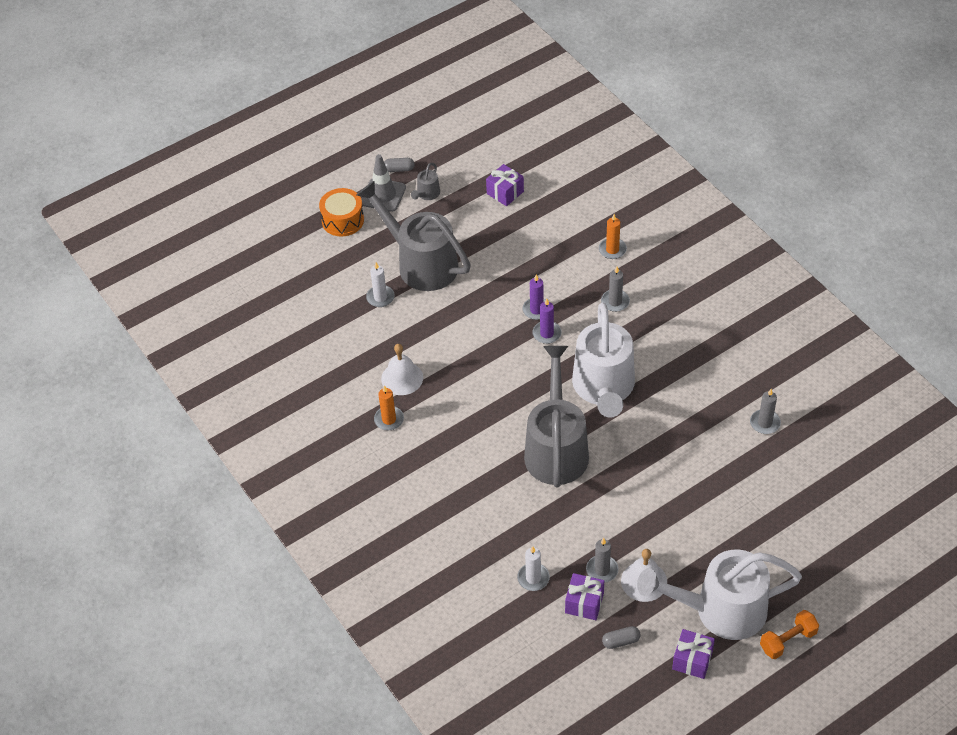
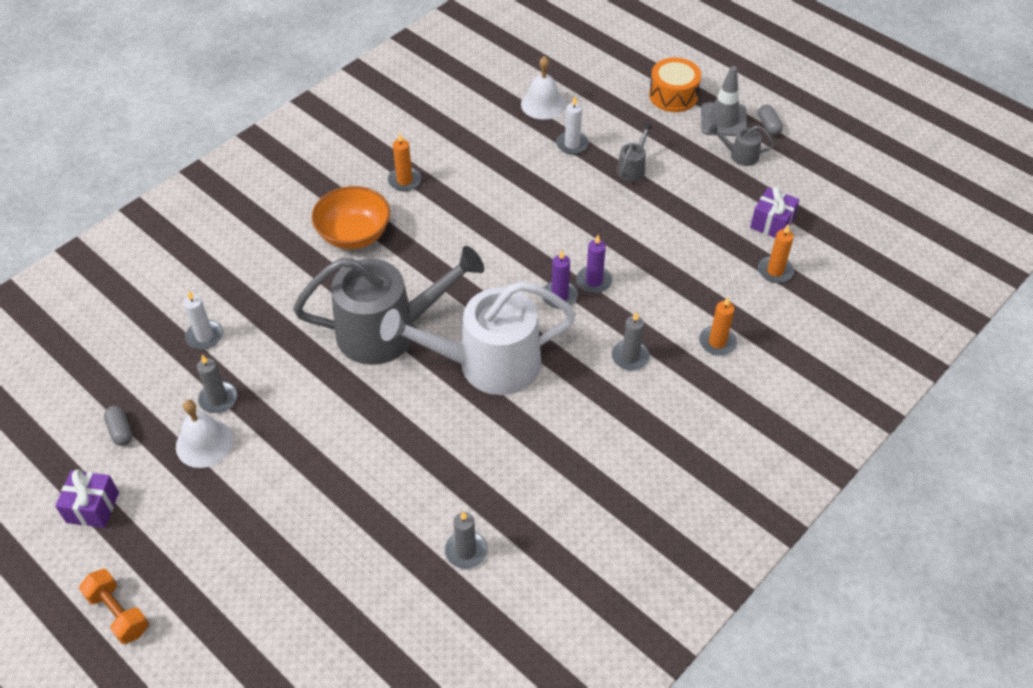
camera: 75 degrees right, 0 degrees up
grey watering can [357,181,471,291] -> grey watering can [617,123,654,182], size x0.41
white bell [381,344,423,395] -> white bell moved to [521,56,566,120]
purple gift [565,573,604,620] -> none
white watering can [637,550,802,640] -> none
none -> orange bowl [311,186,390,249]
none -> orange candle [758,225,794,283]

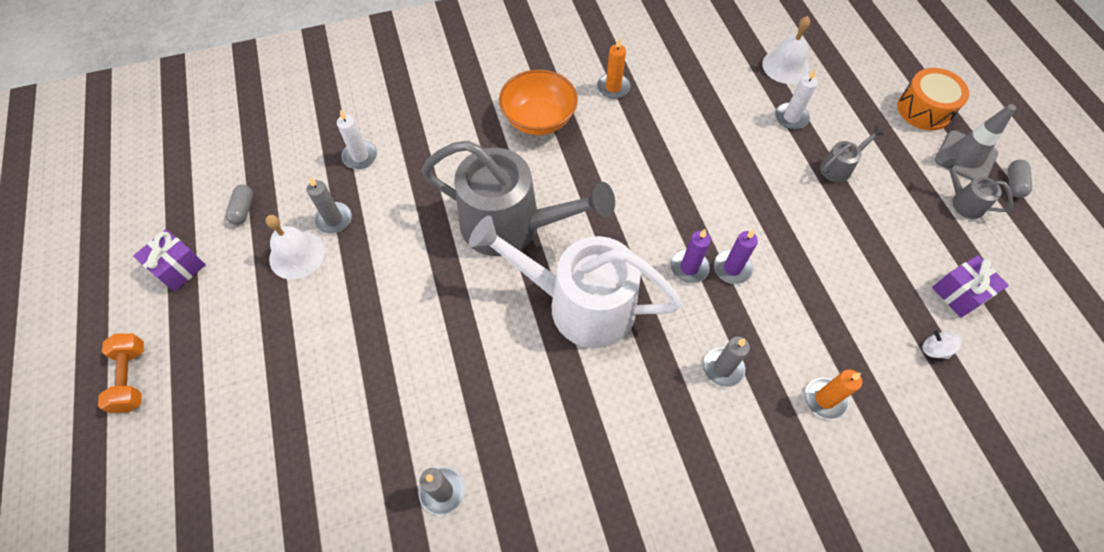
camera: 30 degrees right, 10 degrees up
orange candle [758,225,794,283] -> white spinning top [922,330,962,359]

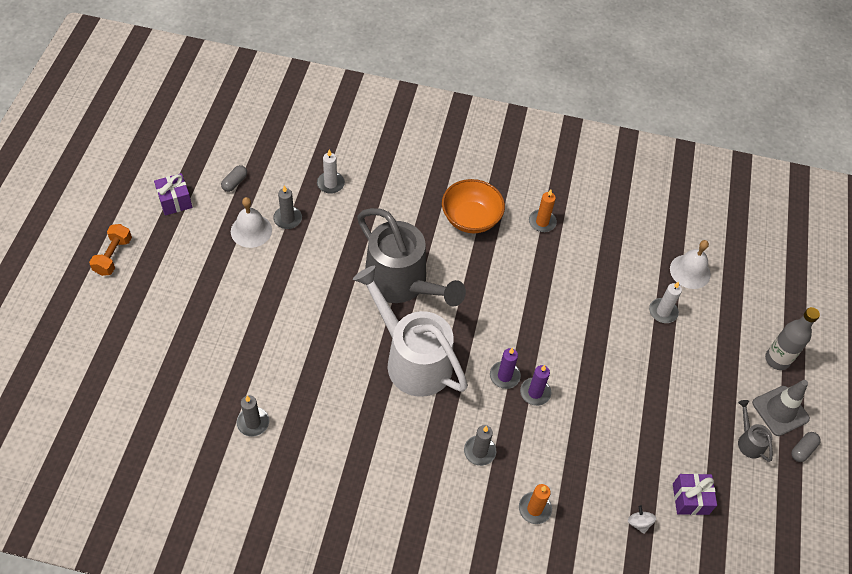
camera: 25 degrees right, 5 degrees down
grey watering can [820,126,884,183] -> none
orange drum [897,68,969,130] -> grey bottle [765,307,820,370]

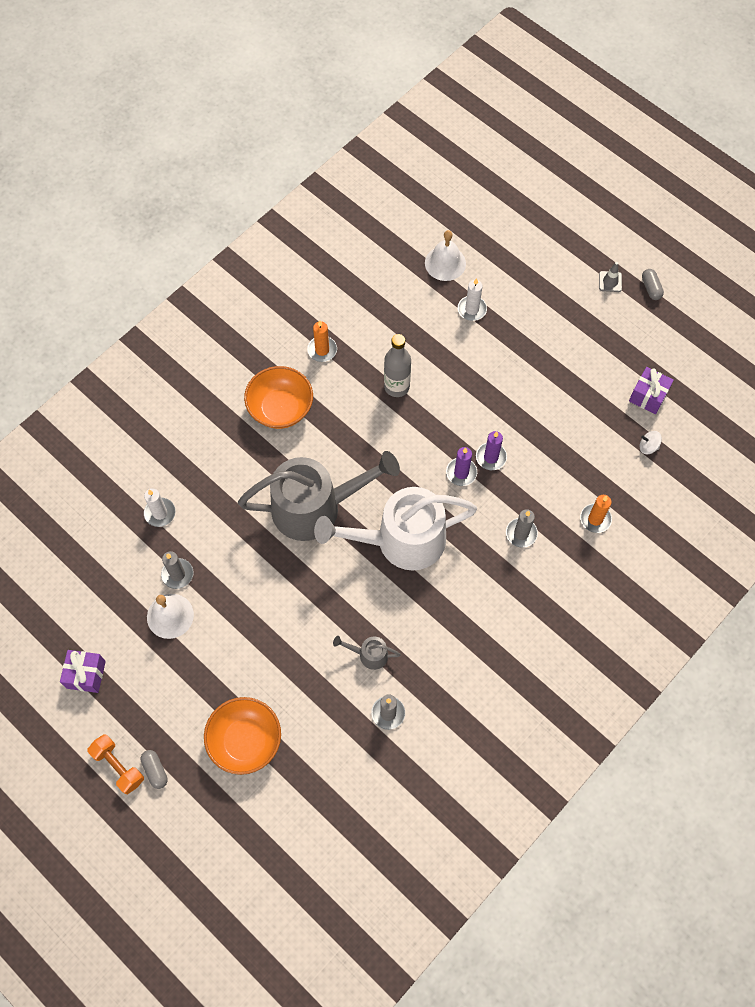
camera: 55 degrees left, 10 degrees up
grey capsule [221,165,247,192] -> grey capsule moved to [140,750,168,789]
grey watering can [738,400,773,462] -> grey watering can moved to [333,636,401,670]
grey traffic cone [752,380,810,436] -> grey traffic cone [599,262,622,292], size x0.55
grey bottle [765,307,820,370] -> grey bottle moved to [384,334,411,397]
none -> orange bowl [204,697,281,775]

